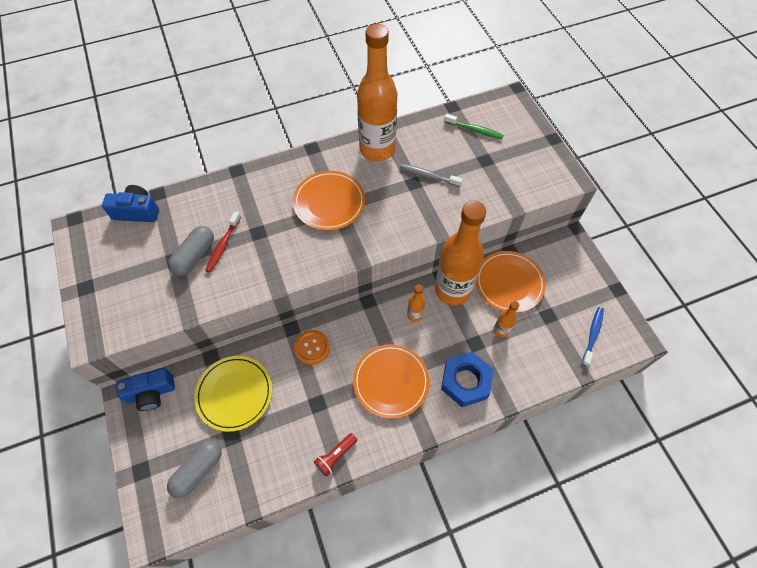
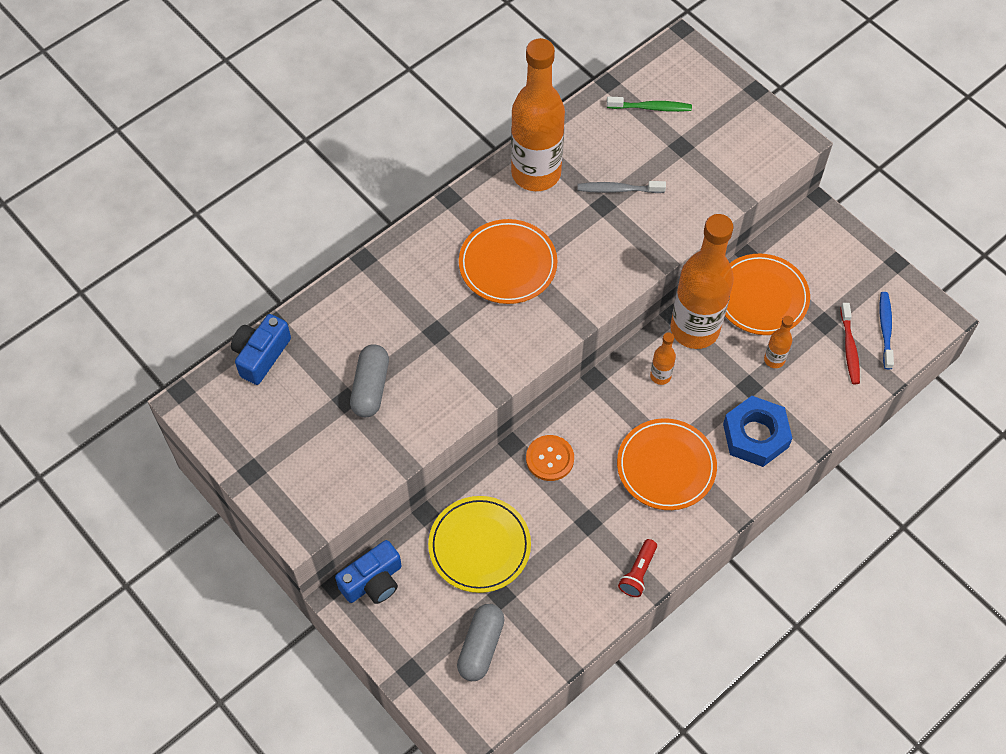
camera: 20 degrees left, 0 degrees up
blue camera [102,185,159,222] -> blue camera turned 45 degrees counterclockwise [231,314,291,385]
red toothbrush [205,212,241,273] -> red toothbrush moved to [840,303,860,384]

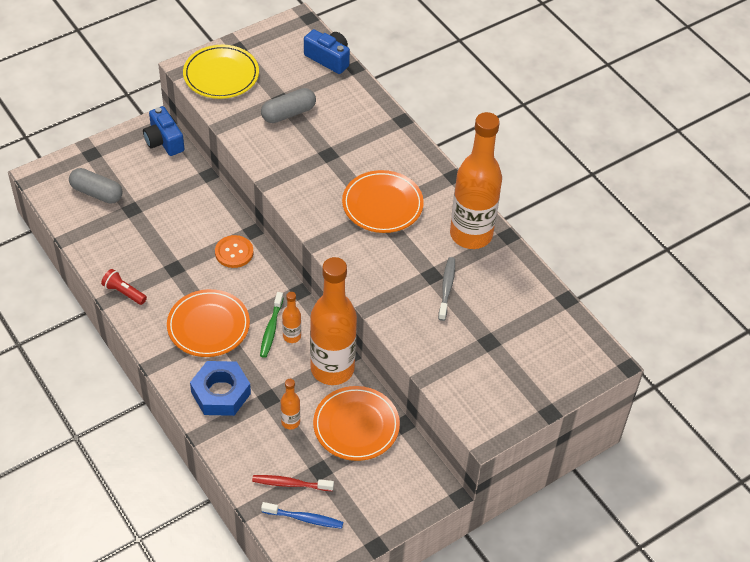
camera: 95 degrees right, 10 degrees down
grey capsule [350,344,389,417] -> grey capsule turned 45 degrees counterclockwise [261,88,316,123]
yellow plate [428,496,531,593] -> yellow plate moved to [183,45,259,99]
green toothbrush [607,96,692,112] -> green toothbrush moved to [260,292,283,358]

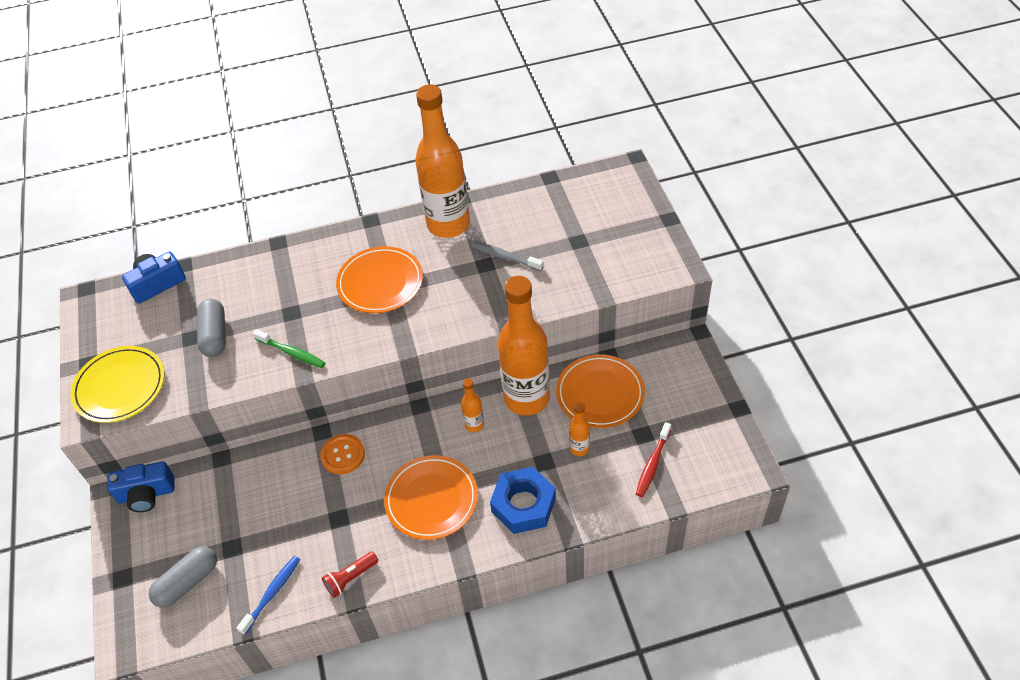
camera: 65 degrees left, 0 degrees up
green toothbrush [260,292,283,358] -> green toothbrush moved to [253,329,326,368]
blue toothbrush [261,502,343,529] -> blue toothbrush moved to [236,556,300,635]

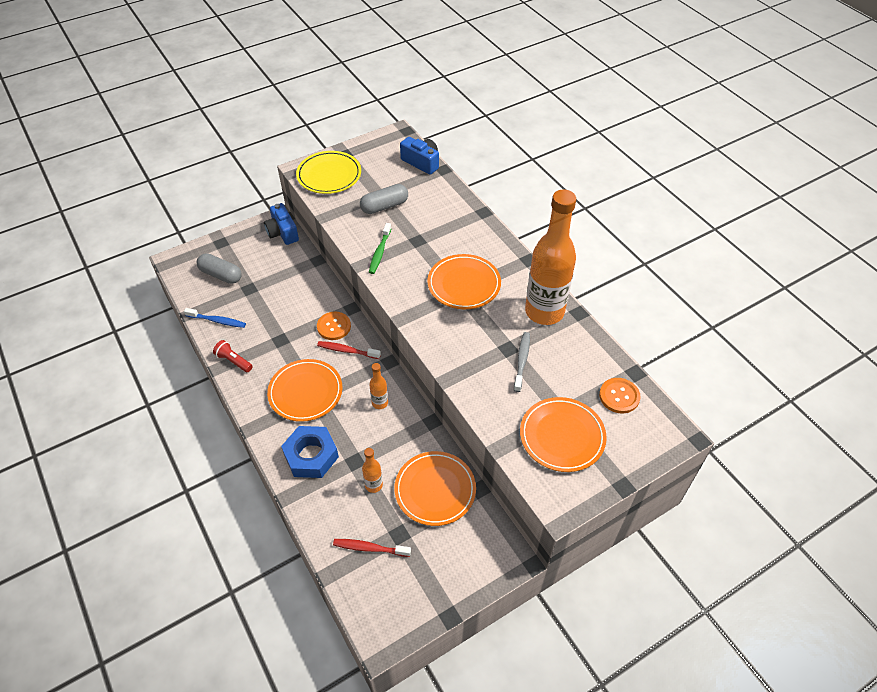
camera: 70 degrees right, 0 degrees up
orange bottle [498,276,550,416] -> none
none -> red toothbrush [317,341,381,359]
none -> orange plate [520,397,607,472]
none -> orange button [599,378,641,414]

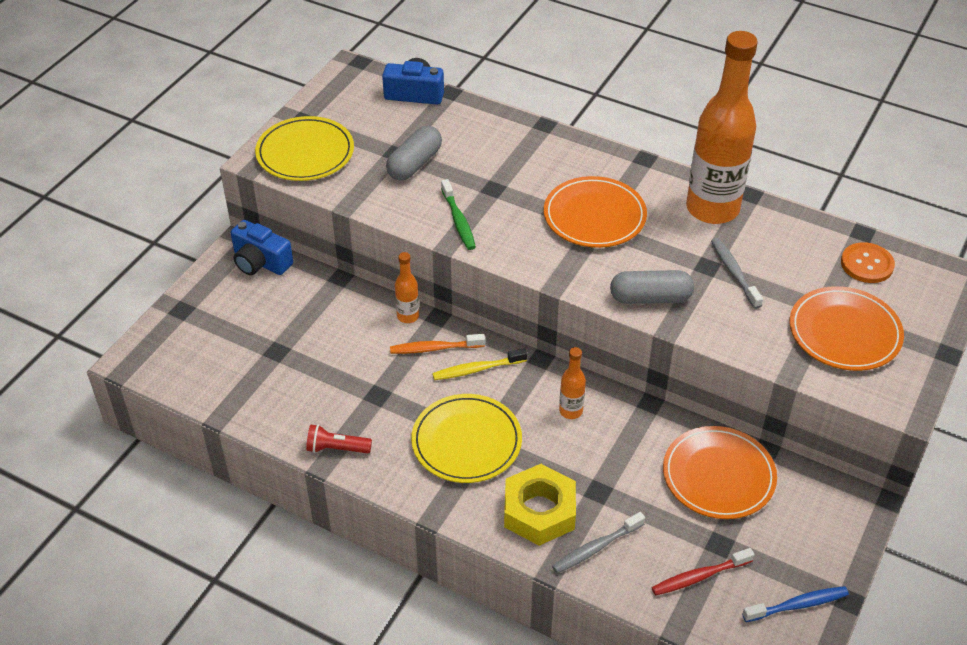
camera: 30 degrees left, 5 degrees down
blue toothbrush [184,308,246,328] -> blue toothbrush moved to [742,586,849,622]
grey capsule [197,253,242,284] -> grey capsule moved to [610,270,694,304]
orange plate [267,359,342,422] -> yellow plate [411,394,522,483]
blue nut [281,426,339,478] -> yellow nut [504,464,576,546]
orange button [317,312,351,340] -> orange toothbrush [390,334,485,354]
red toothbrush [317,341,381,359] -> yellow toothbrush [432,348,527,380]
orange bottle [362,448,383,493] -> orange bottle moved to [395,252,419,323]
none -> grey toothbrush [552,512,645,573]

